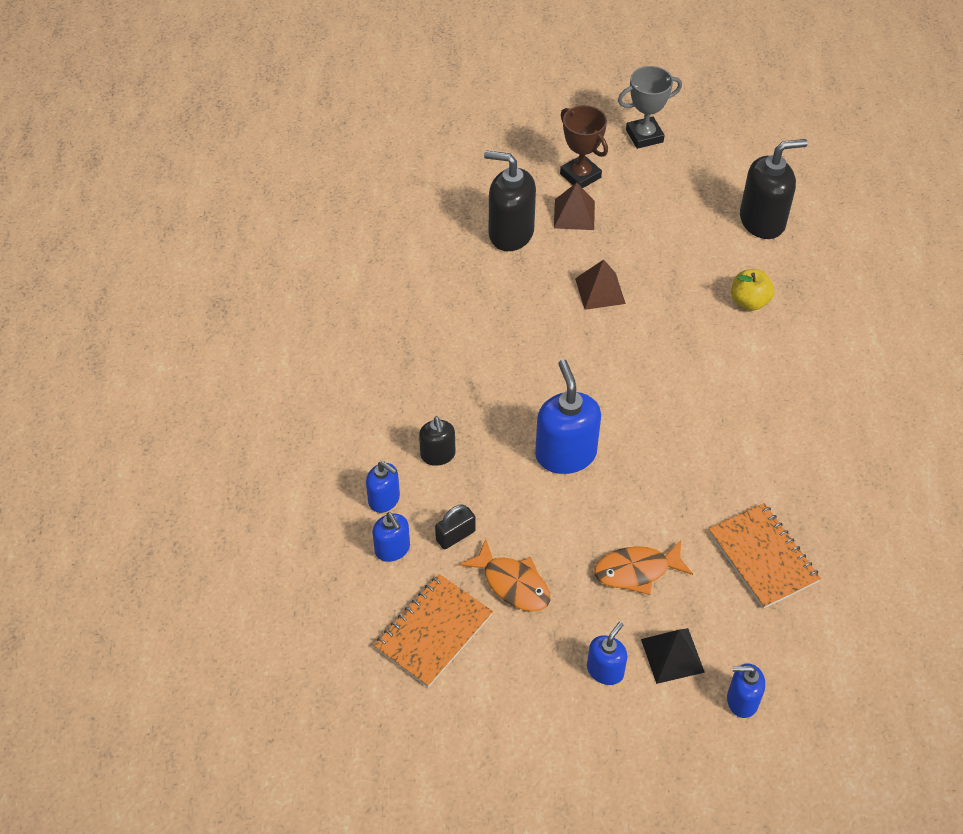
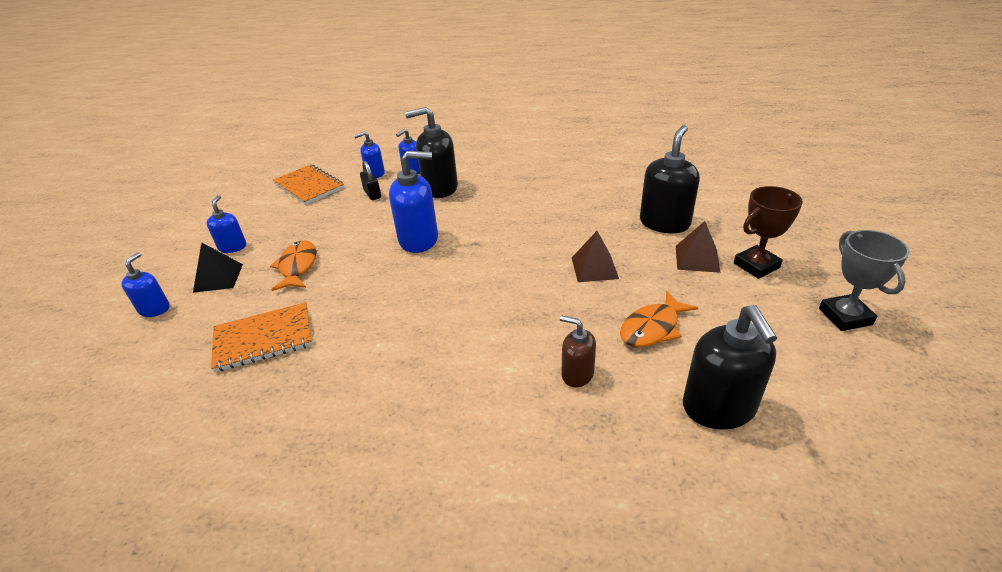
camera: 100 degrees right, 15 degrees down
black soap dispenser [419,416,455,466] -> black soap dispenser [405,107,458,198], size x1.76
orange fish [460,539,550,612] -> orange fish moved to [620,291,698,347]
blue soap dispenser [587,622,627,685] -> blue soap dispenser turned 135 degrees counterclockwise [207,195,246,253]
yellow apple [731,269,774,311] -> brown soap dispenser [560,315,596,387]

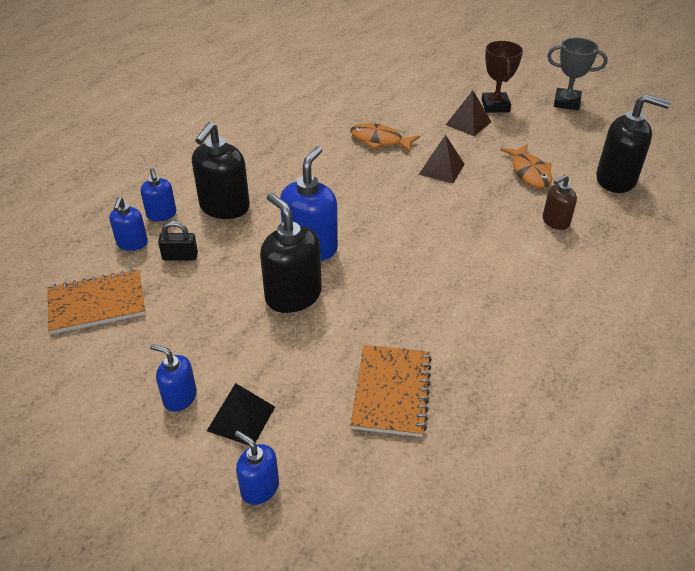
camera: 65 degrees left, 5 degrees up
orange fish [270,240,316,291] -> orange fish moved to [350,123,420,152]
black soap dispenser [640,125,700,233] -> black soap dispenser moved to [260,193,322,313]

